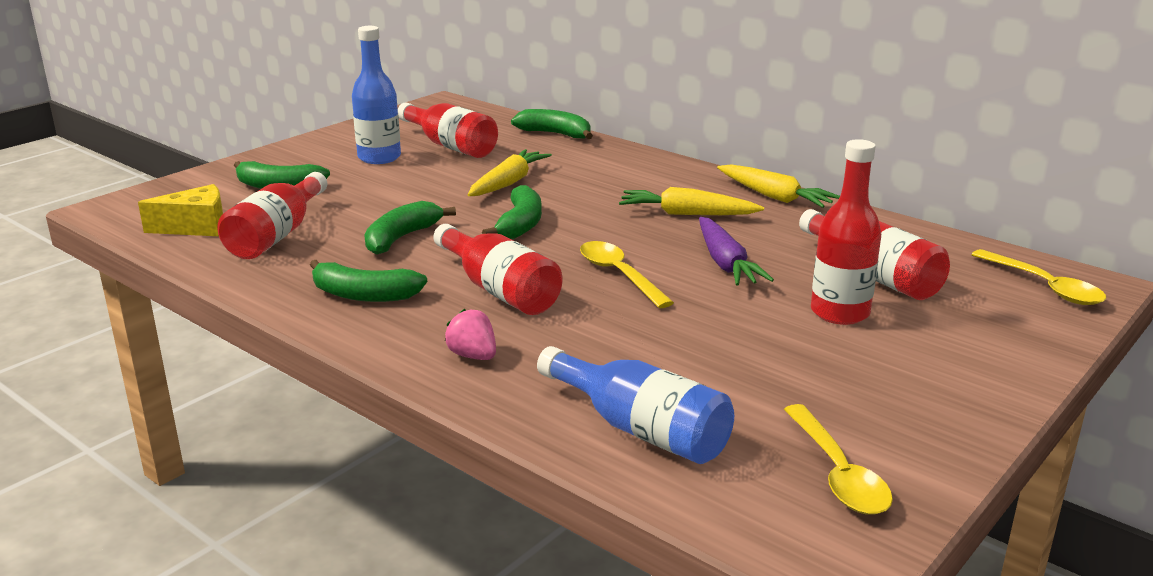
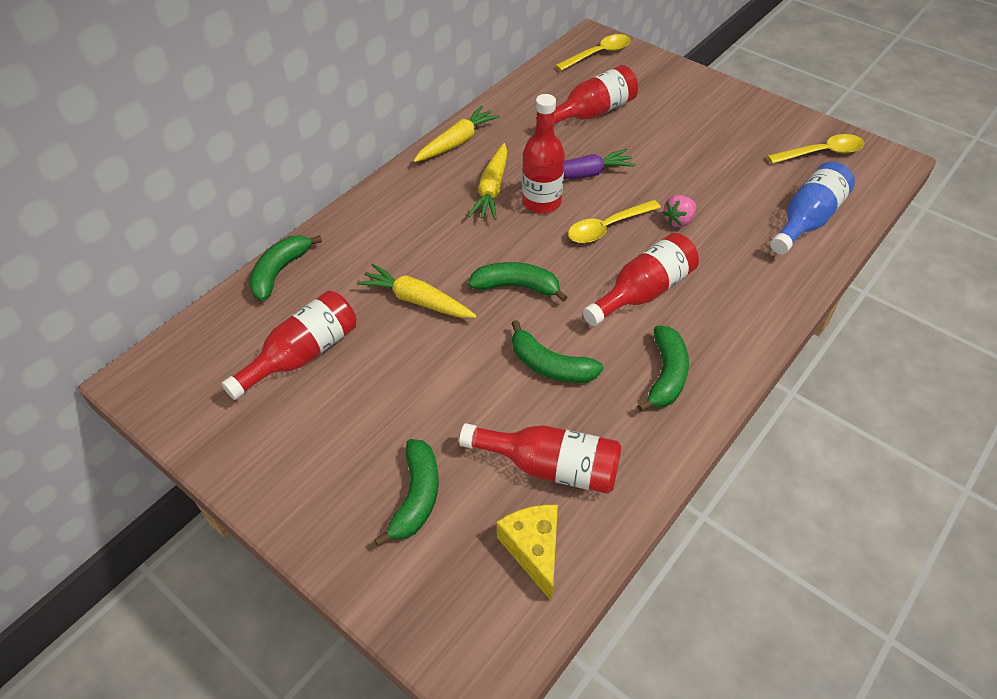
camera: 90 degrees left, 25 degrees up
blue bottle [352,26,401,164] -> none
pink strawberry [445,309,496,360] -> pink strawberry moved to [662,195,696,227]
red bottle [811,139,881,325] -> red bottle moved to [522,94,565,214]

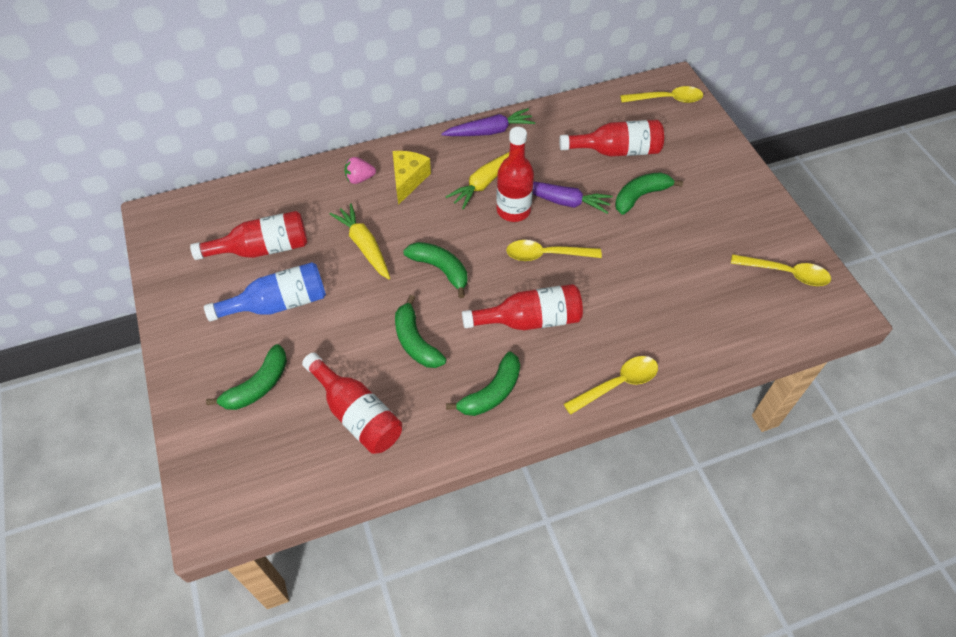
camera: 30 degrees right, 5 degrees up
green banana [249,235,322,301] -> green banana moved to [615,172,683,215]
yellow carrot [413,106,500,162] -> purple carrot [441,108,535,136]
yellow cheese [497,505,558,602] -> yellow cheese moved to [393,151,431,205]
pink strawberry [662,195,696,227] -> pink strawberry moved to [344,157,376,184]
blue bottle [770,162,855,254] -> blue bottle moved to [204,262,326,322]
none -> yellow spoon [564,356,658,415]

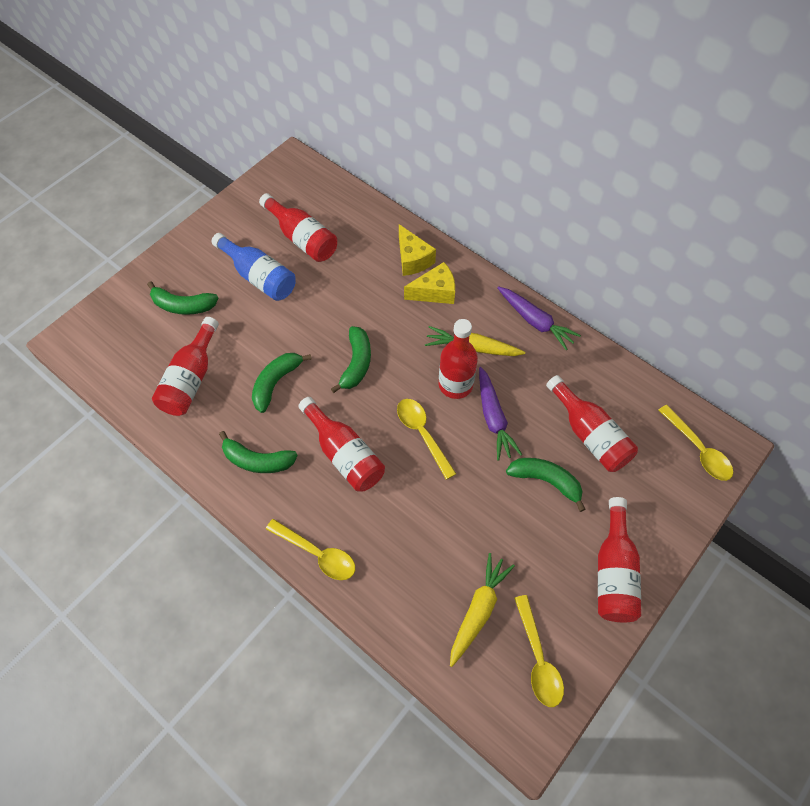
camera: 60 degrees right, 5 degrees up
yellow carrot [330,203,390,279] -> yellow carrot moved to [450,553,515,667]
pink strawberry [344,157,376,184] -> yellow cheese [399,224,436,276]
none -> red bottle [598,497,641,622]

